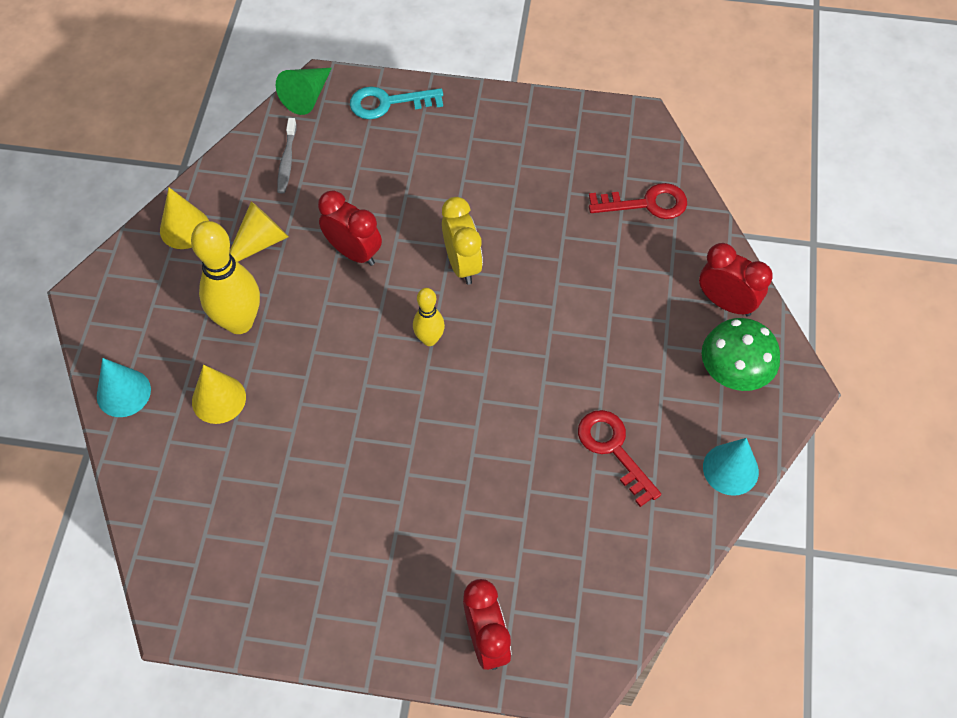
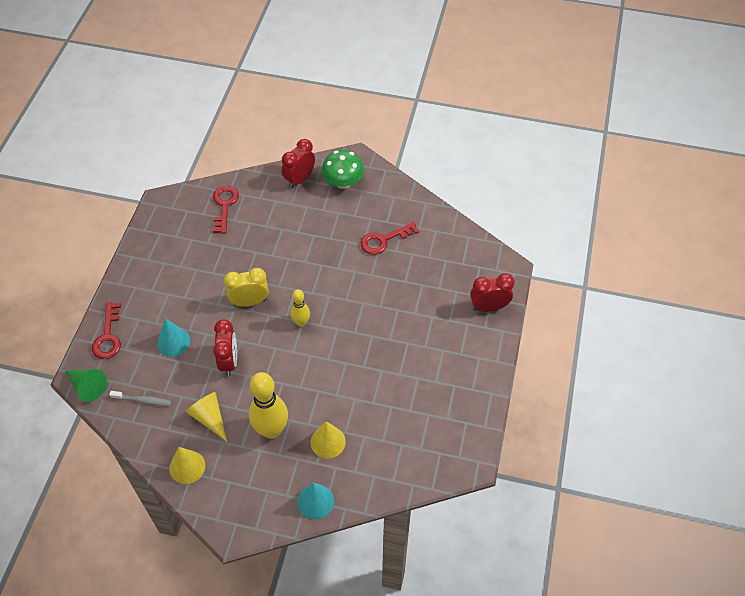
camera: 85 degrees left, 5 degrees down
red clock [318,191,382,266] -> red clock turned 135 degrees clockwise [213,319,237,376]
turquoise key [350,86,443,119] -> red key [92,302,121,359]
turquoise cone [703,438,759,496] -> turquoise cone moved to [157,318,190,356]

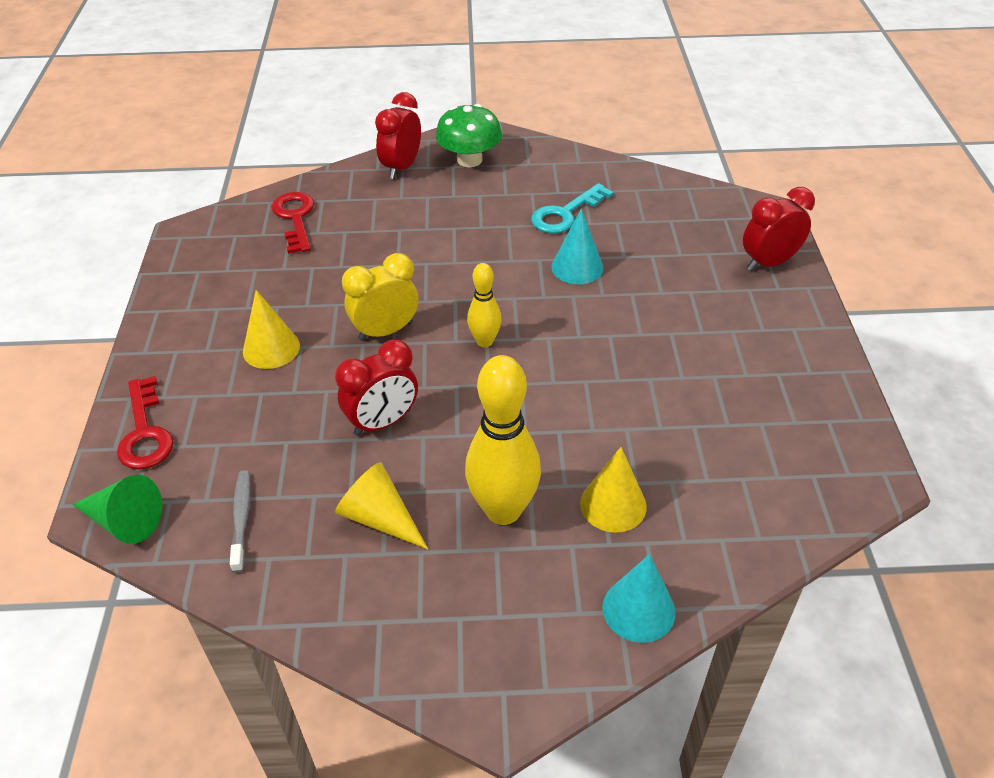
camera: 15 degrees left, 10 degrees down
grey toothbrush [109,391,172,406] -> grey toothbrush turned 90 degrees counterclockwise [230,470,251,573]
turquoise cone [157,318,190,356] -> turquoise cone moved to [551,209,603,284]
yellow cone [169,447,205,484] -> yellow cone moved to [243,290,300,369]
red clock [213,319,237,376] -> red clock turned 75 degrees clockwise [335,340,418,436]
red key [361,222,419,255] -> turquoise key [531,183,614,234]

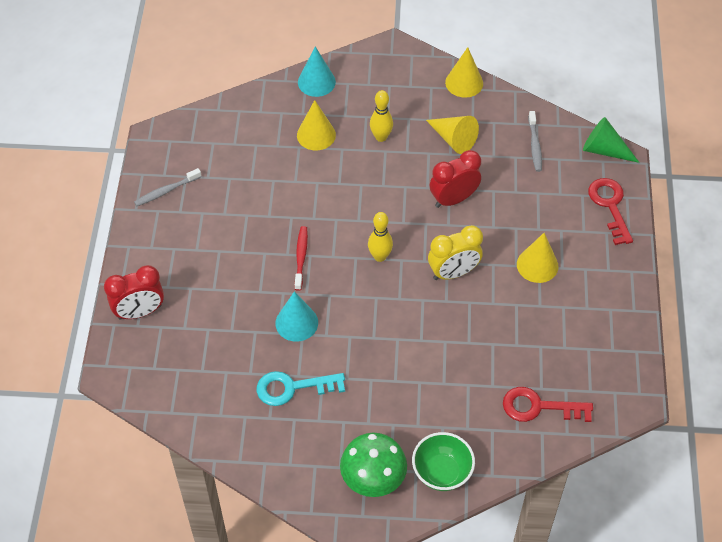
camera: 175 degrees left, 10 degrees up
red key [272,192,314,254] -> red key turned 105 degrees clockwise [503,387,593,422]
red clock [375,92,421,179] -> green bowl [412,432,475,491]
yellow bowling pin [465,355,541,525] -> yellow bowling pin [370,90,393,142], size x0.55
turquoise key [531,183,614,234] -> turquoise key turned 150 degrees counterclockwise [257,371,345,406]
none -> grey toothbrush [134,168,202,206]
none -> red toothbrush [294,226,308,291]
none -> yellow cone [445,47,483,98]

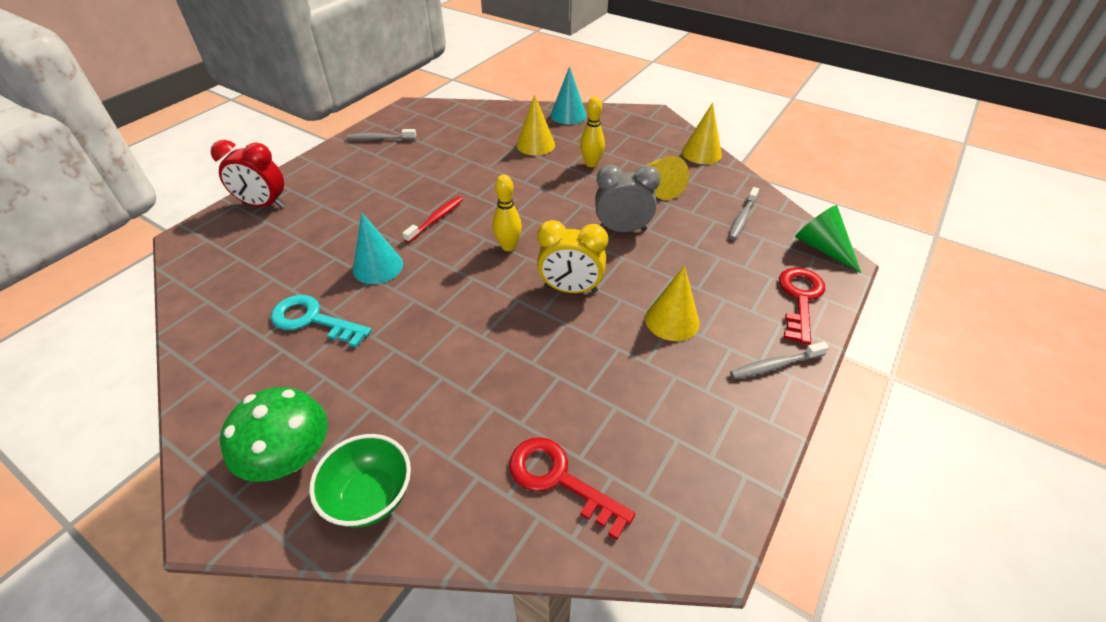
camera: 30 degrees right, 10 degrees down
red clock [430,150,481,208] -> grey clock [595,165,660,232]
none -> grey toothbrush [730,342,829,379]

